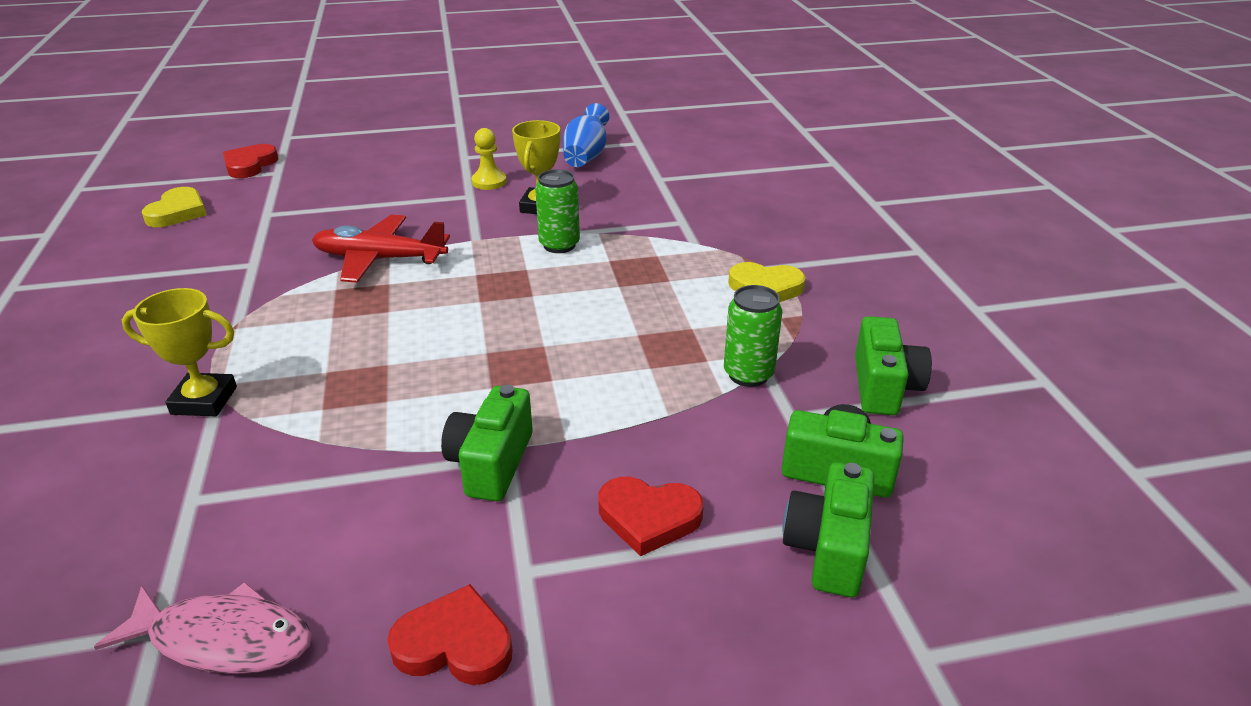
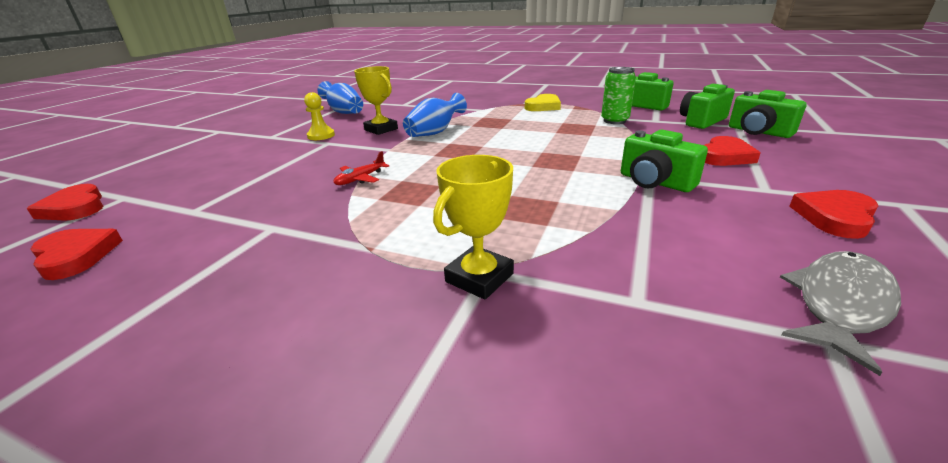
camera: 55 degrees left, 5 degrees down
pink fish [94,581,312,674] -> grey fish [780,251,901,376]
yellow heart [142,187,207,227] -> red heart [30,229,123,280]
red plane [312,215,450,283] -> red plane [333,151,389,185], size x0.51
green can [535,169,580,253] -> blue vase [403,93,467,137]

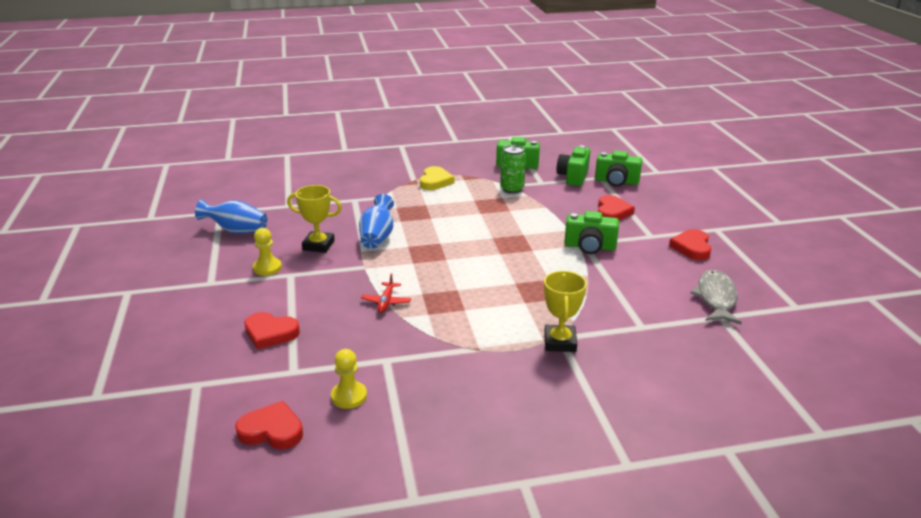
camera: 35 degrees left, 0 degrees up
red heart [26,184,103,221] -> red heart moved to [244,312,300,349]
none -> yellow pawn [331,349,367,409]

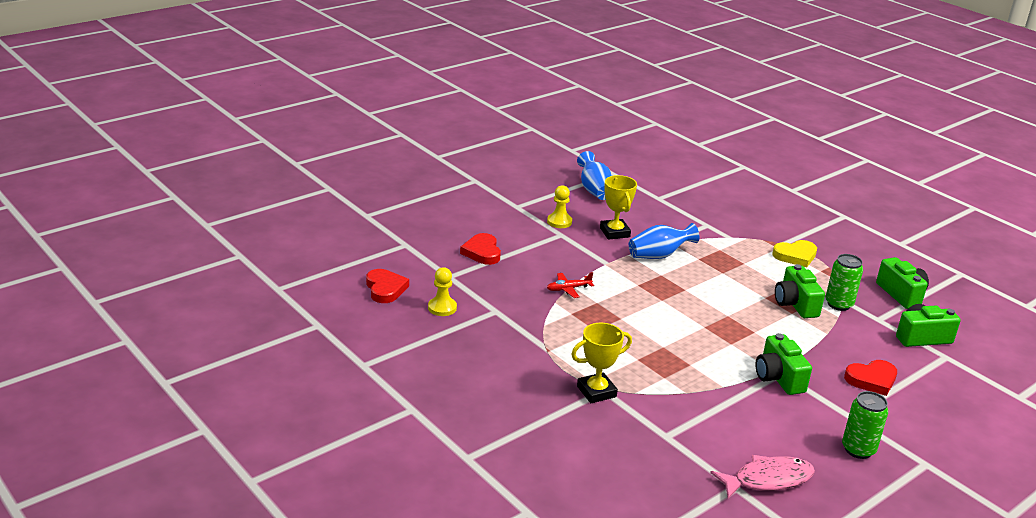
camera: 60 degrees right, 0 degrees up
green camera [595,150,642,187] -> green camera moved to [775,264,825,318]
red heart [669,229,711,260] -> green can [842,391,888,459]
grey fish [690,270,742,324] -> pink fish [710,455,815,499]

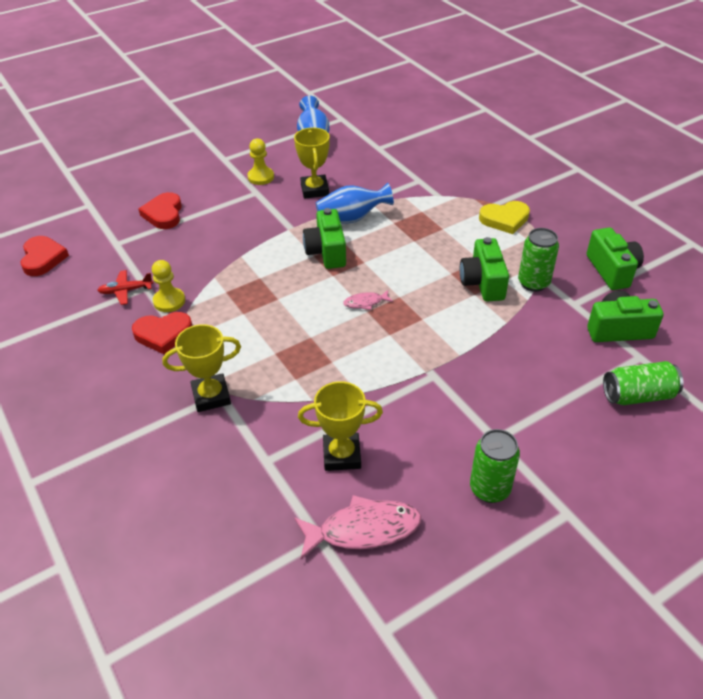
camera: 10 degrees right, 15 degrees up
yellow pawn [428,267,457,316] -> yellow pawn moved to [152,260,185,312]
red plane [547,272,594,298] -> red plane moved to [97,270,153,305]
green camera [755,333,812,395] -> green camera moved to [303,208,346,269]
red heart [844,360,897,396] -> red heart moved to [132,312,192,354]
none -> yellow trophy [298,381,383,471]
none -> pink fish [343,290,393,310]
none -> green can [603,361,683,405]

